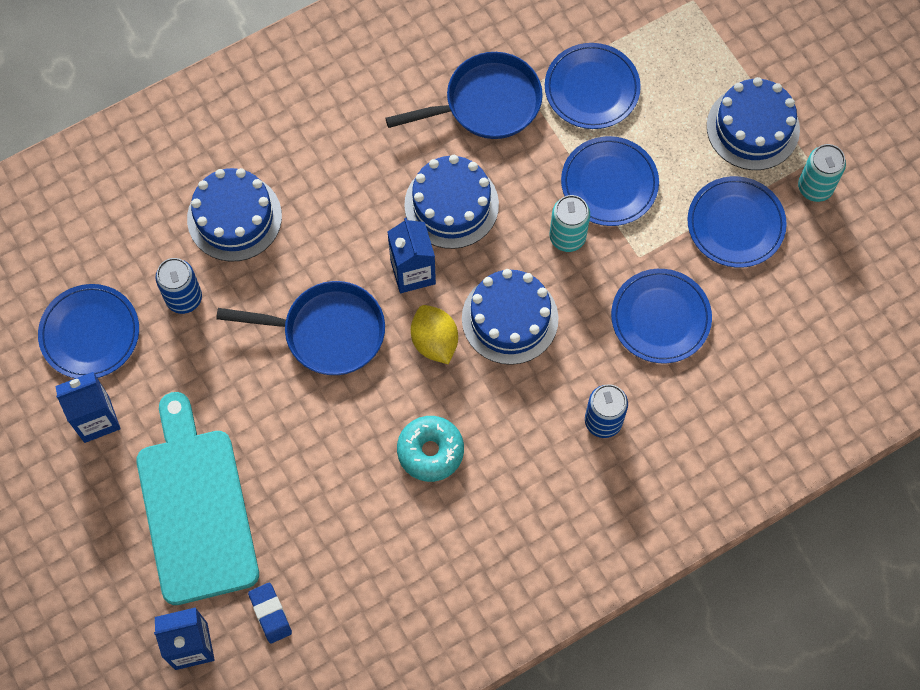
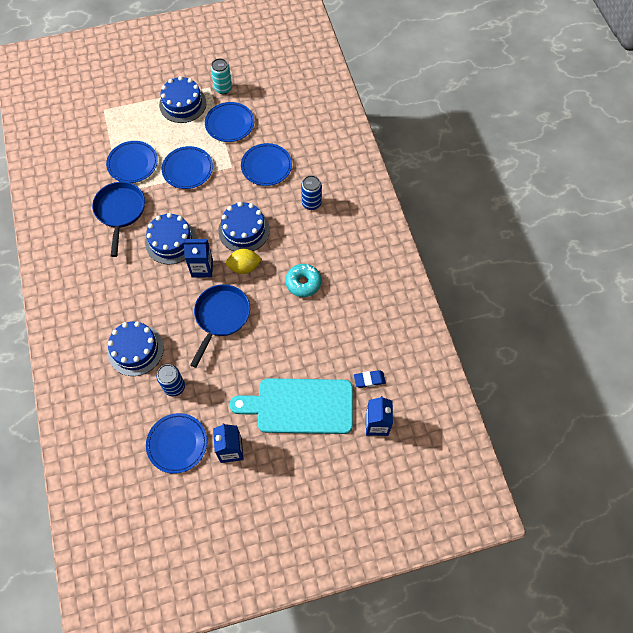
camera: 75 degrees left, 5 degrees down
turquoise can [550,195,590,252] -> none

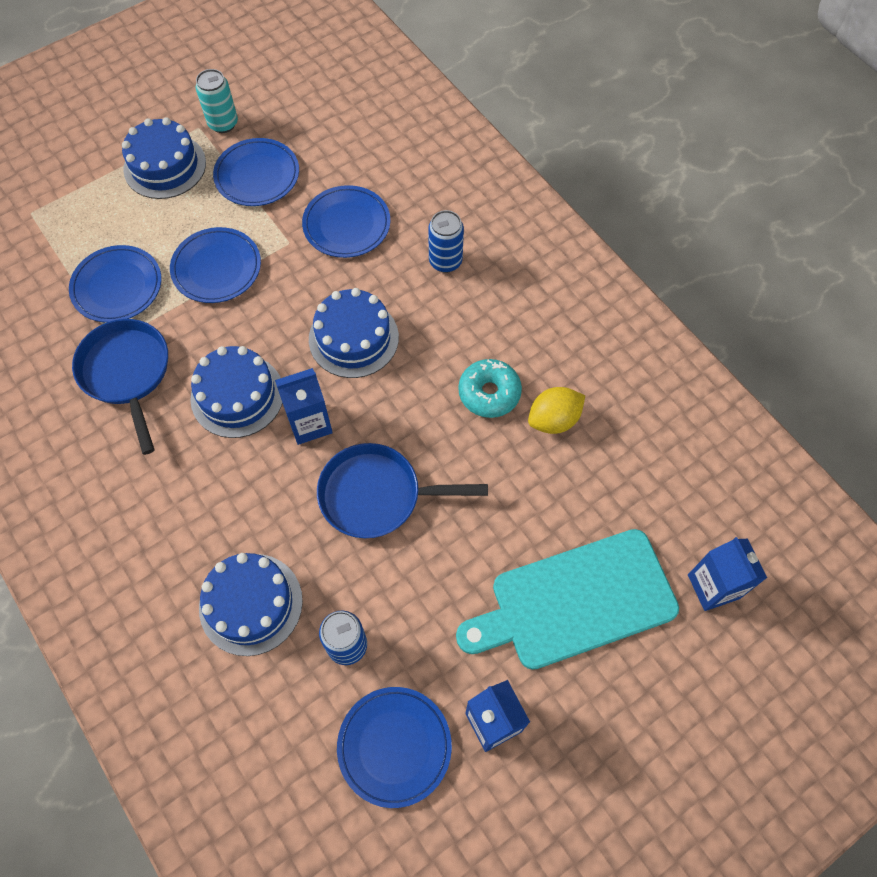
camera: 20 degrees left, 0 degrees up
blue pan [190,284,250,368] -> blue pan turned 90 degrees counterclockwise [317,443,488,538]
yellow lemon [226,249,262,274] -> yellow lemon moved to [528,387,585,434]
blue eraser [354,370,386,388] -> none

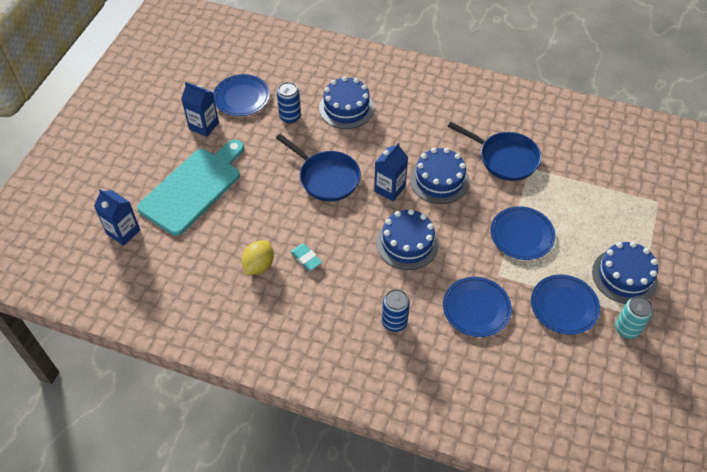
camera: 145 degrees right, 10 degrees down
blue plate [69,245,161,322] -> none
blue pan [317,443,488,538] -> blue pan turned 75 degrees clockwise [276,134,361,201]
turquoise donut [458,359,522,418] -> turquoise eraser [291,244,322,271]

